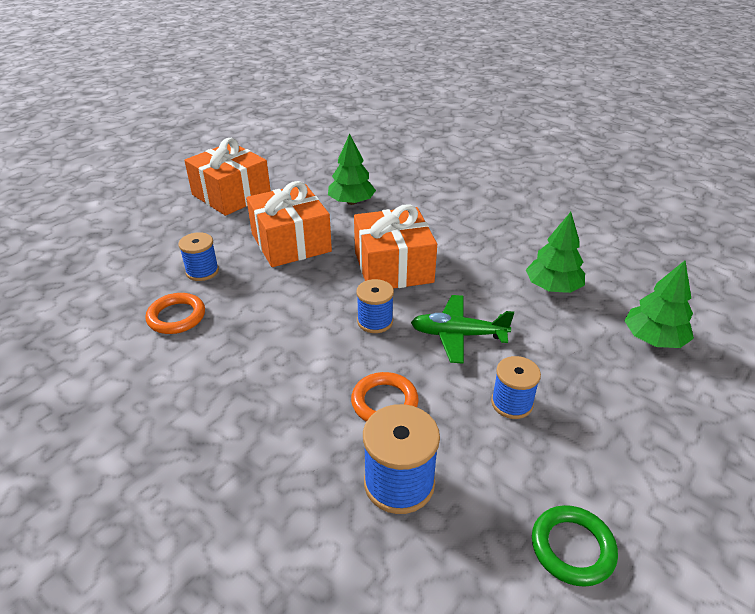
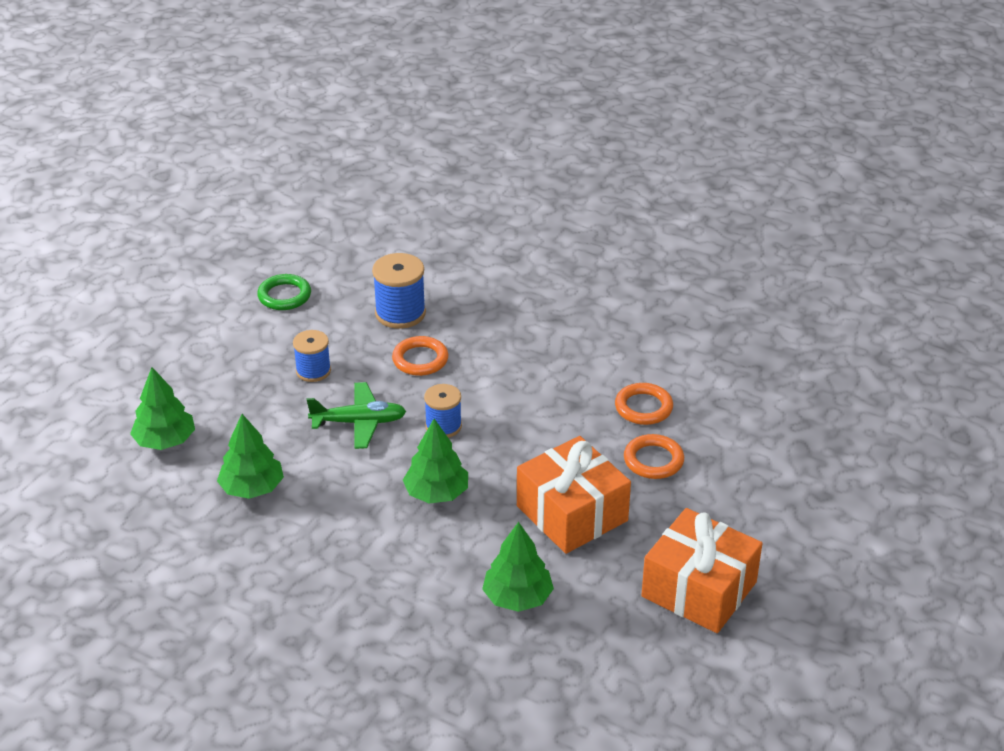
camera: 170 degrees right, 0 degrees up
blue spool [178,232,219,281] -> orange ring [624,434,684,479]
orange gift [354,204,437,289] -> green tree [403,419,468,504]

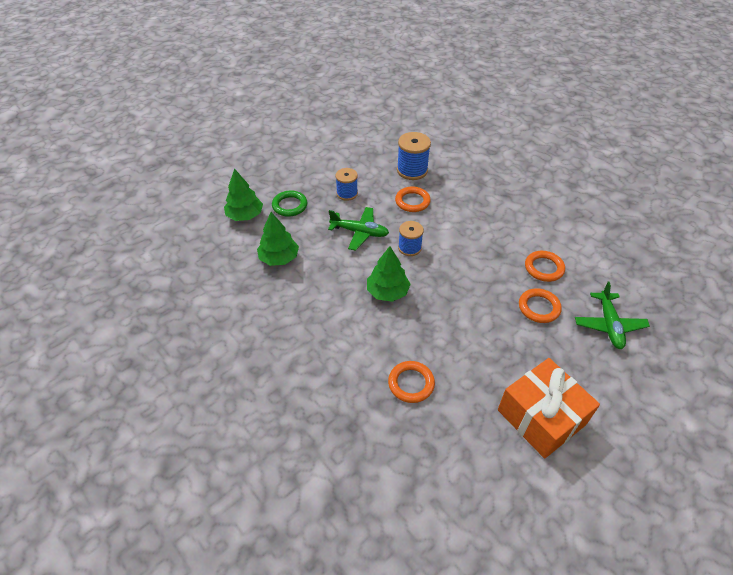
camera: 20 degrees right, 10 degrees up
green ring [257,274,311,310] -> green ring moved to [272,190,308,217]
green tree [482,522,554,612] -> orange ring [388,361,435,403]
orange gift [517,436,631,554] -> none
none -> green plane [575,282,650,349]

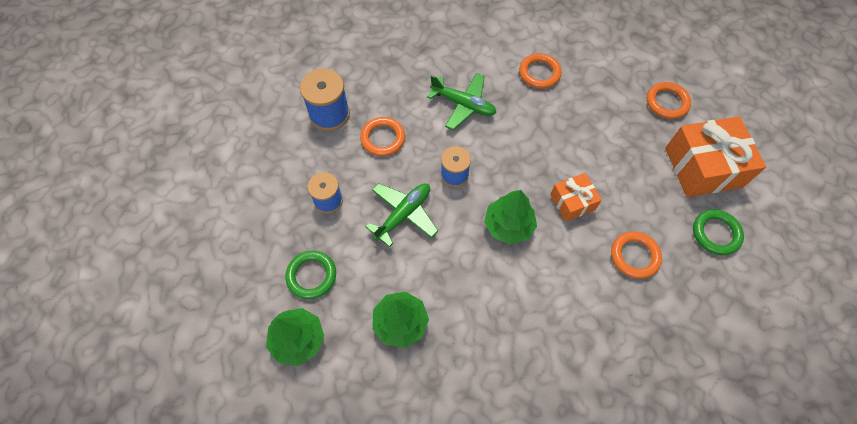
camera: 65 degrees left, 15 degrees up
orange ring [519,288,562,323] -> orange ring moved to [647,82,691,119]
green plane [575,282,650,349] -> green plane moved to [427,73,496,130]
none -> orange gift [550,173,602,222]
none -> green ring [693,209,744,255]

